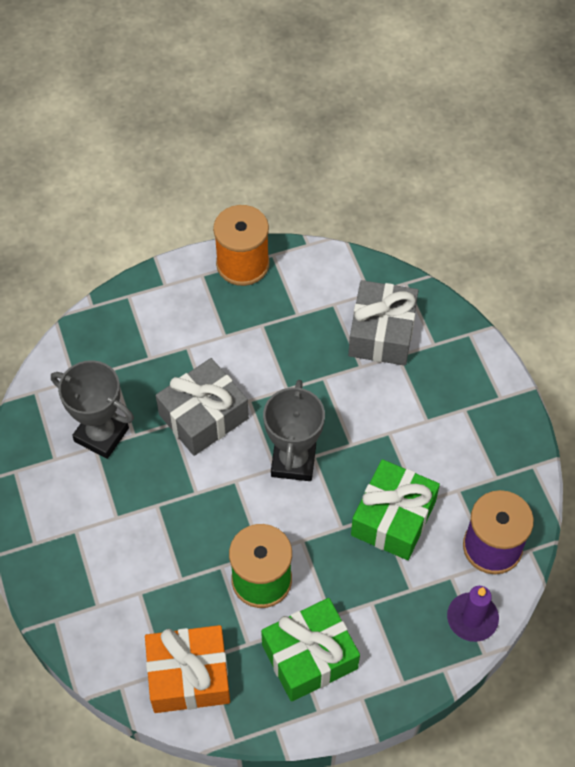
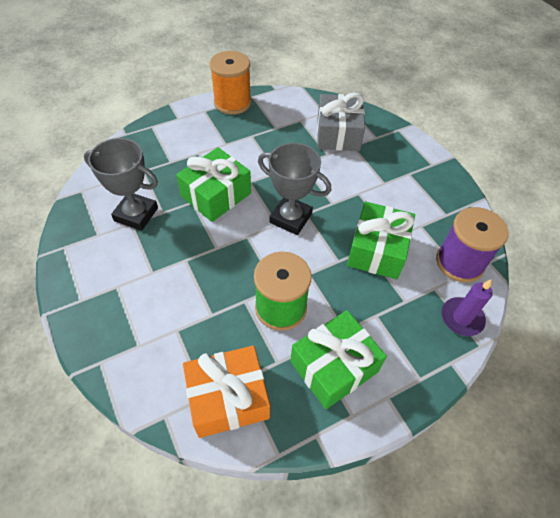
camera: 10 degrees left, 5 degrees down
grey gift [156,358,249,456] -> green gift [176,147,251,222]
grey trophy [263,380,325,481] -> grey trophy turned 60 degrees counterclockwise [258,143,331,235]

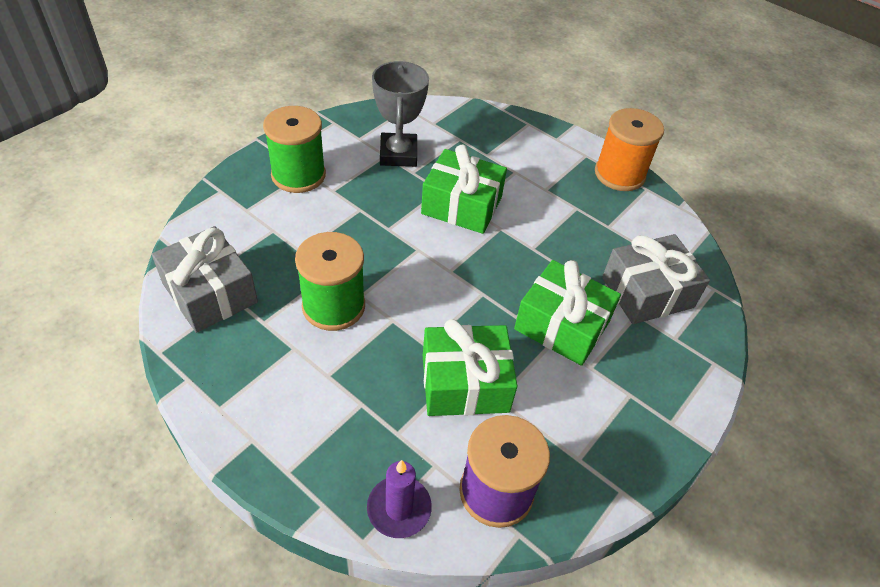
camera: 65 degrees right, 5 degrees down
orange gift [183,345,270,438] -> grey gift [152,226,258,333]
grey trophy [258,143,331,235] -> none
green gift [290,310,387,409] -> green gift moved to [514,260,621,366]
none -> green spool [263,106,326,193]

